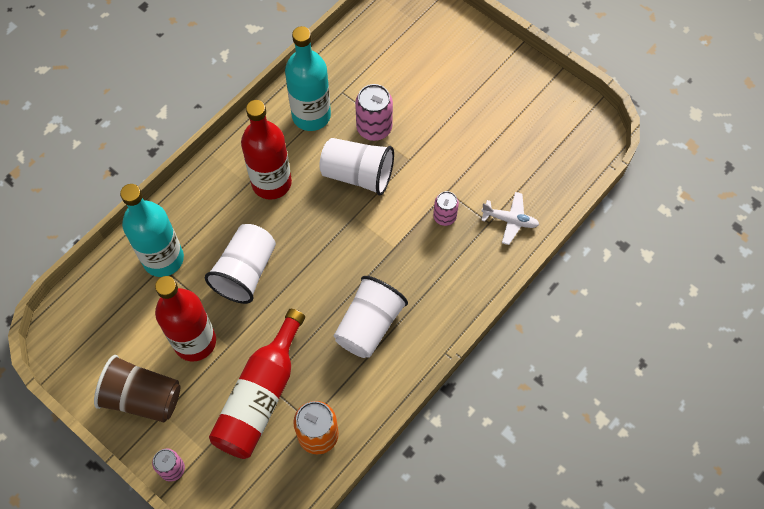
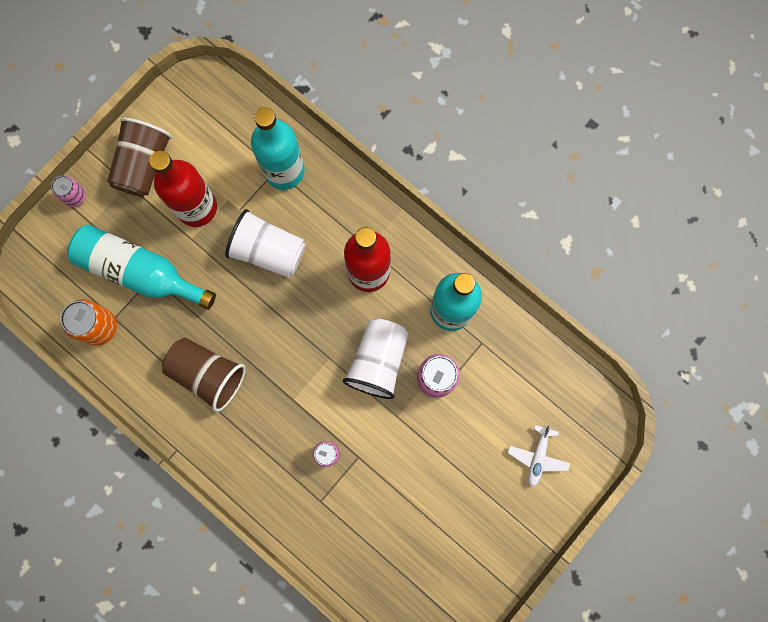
camera: 90 degrees right, 15 degrees up
red bottle [209,309,305,459] -> turquoise bottle [67,225,216,310]
white cup [334,276,408,358] -> brown cup [162,338,246,412]
white plane [481,192,539,245] -> white plane moved to [508,425,570,487]

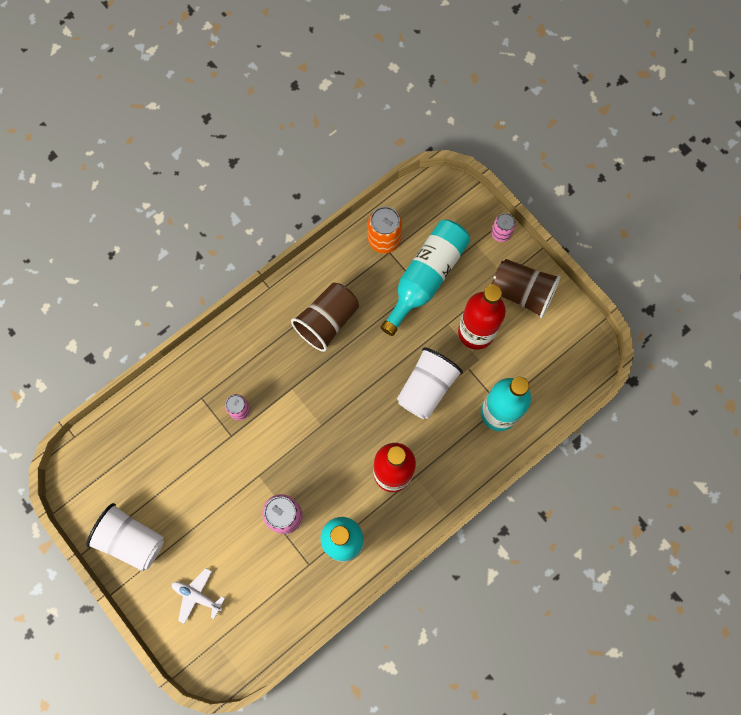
camera: 100 degrees right, 5 degrees down
white cup [343,319,409,399] -> white cup moved to [86,503,164,571]

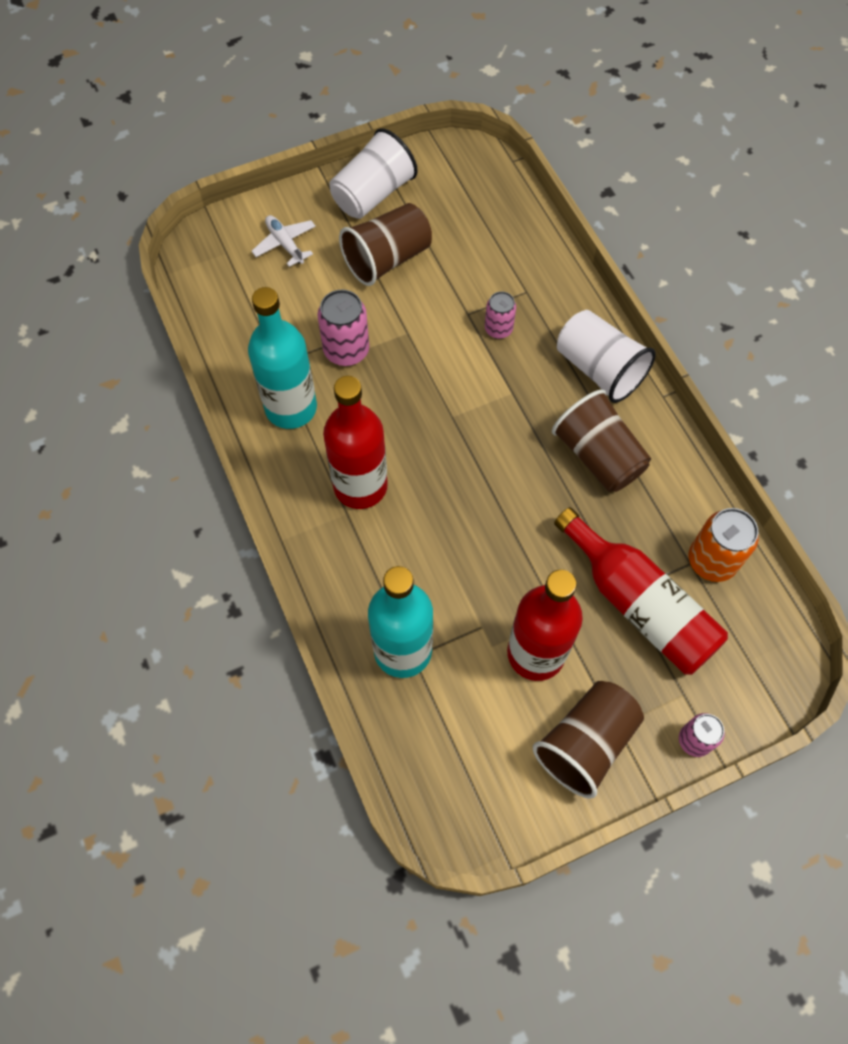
camera: 105 degrees right, 10 degrees down
white plane [172,568,225,624] -> white plane turned 75 degrees counterclockwise [252,215,316,267]
turquoise bottle [380,220,470,336] -> red bottle [554,507,728,675]
white cup [397,347,463,419] -> white cup moved to [557,310,656,403]
none -> brown cup [339,203,432,286]

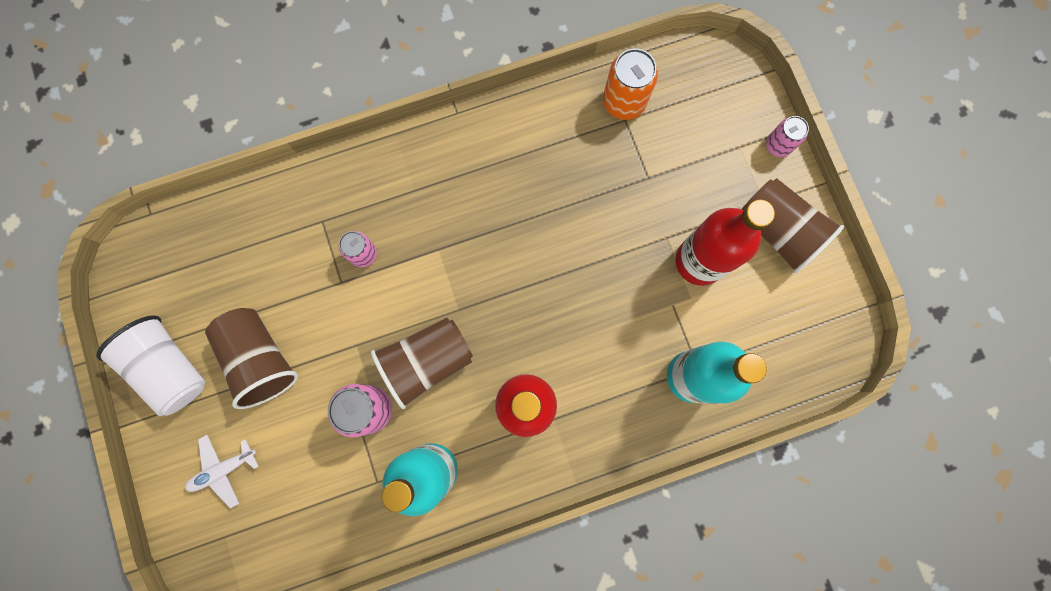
camera: 85 degrees left, 15 degrees up
brown cup [552,389,651,492] -> brown cup moved to [371,318,473,409]
red bottle [554,507,728,675] -> none
white cup [557,310,656,403] -> none

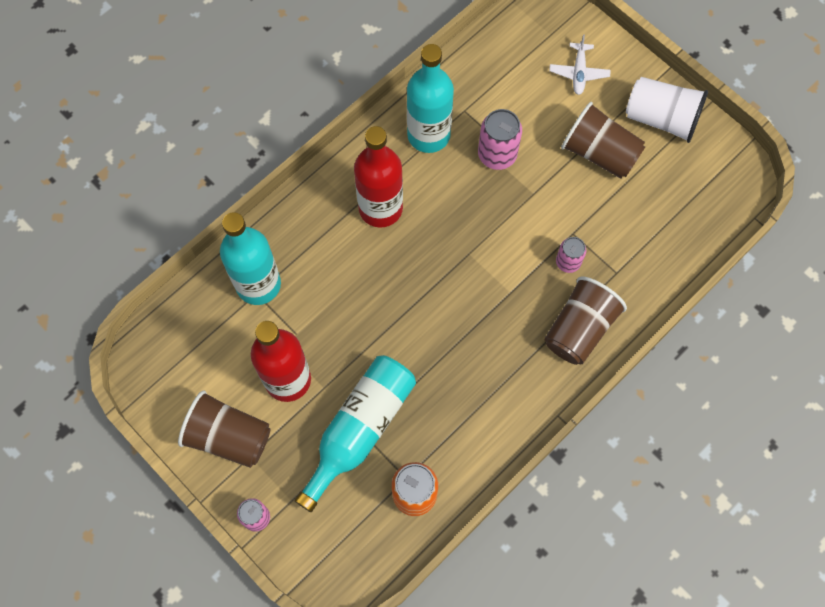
camera: 155 degrees right, 10 degrees down
white plane [185,435,259,508] -> white plane turned 150 degrees clockwise [549,34,611,95]
brown cup [371,318,473,409] -> brown cup moved to [544,277,627,365]
none -> turquoise bottle [295,355,416,512]

